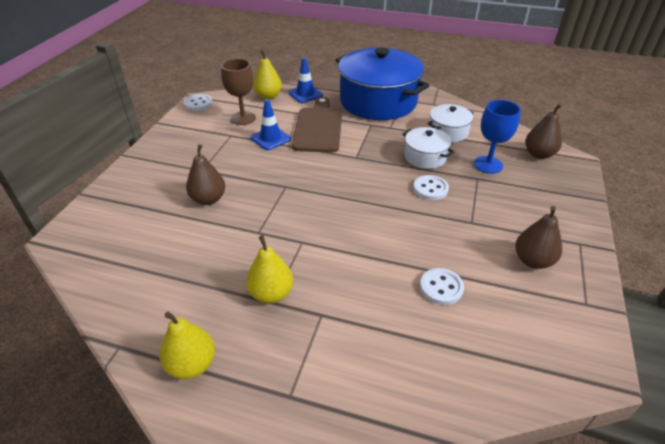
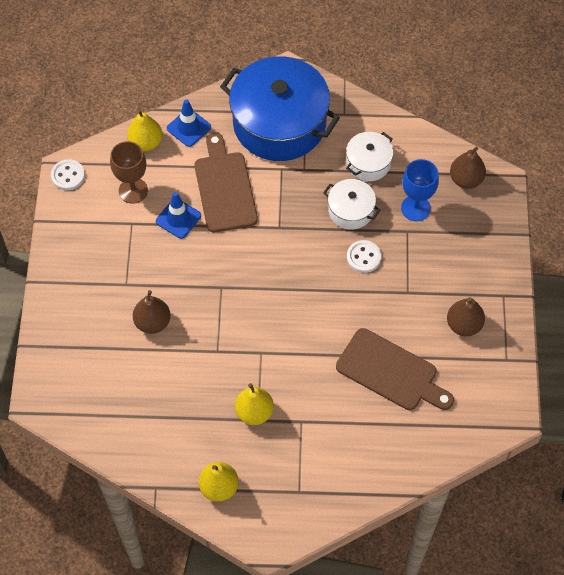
camera: 15 degrees left, 20 degrees up
white button [420,268,464,305] -> brown cutting board [336,328,454,410]

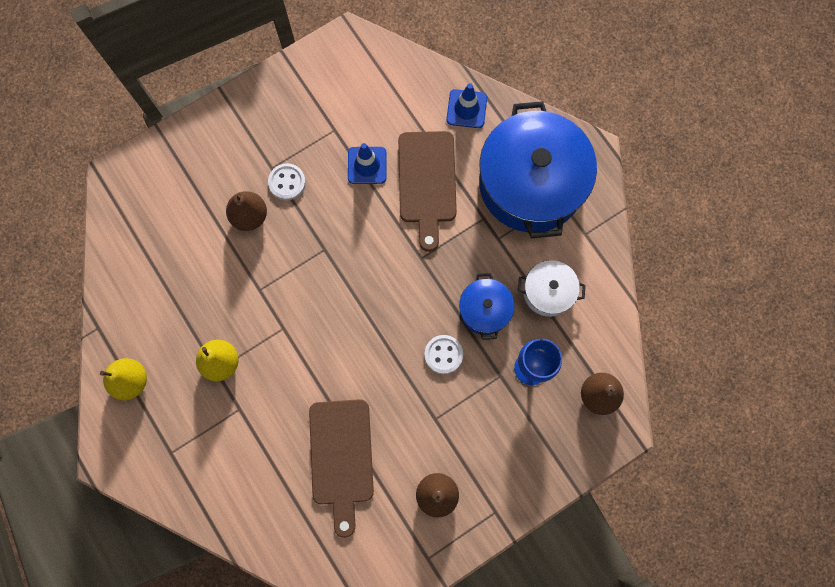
camera: 55 degrees right, 15 degrees up
white button [51,159,85,190] -> white button moved to [268,163,306,200]
brown goblet [110,141,148,204] -> none
yellow pear [127,110,163,151] -> none
brown cutting board [195,133,258,232] -> brown cutting board turned 135 degrees clockwise [398,131,457,252]
white pot [323,179,380,230] -> blue pot [459,273,515,340]

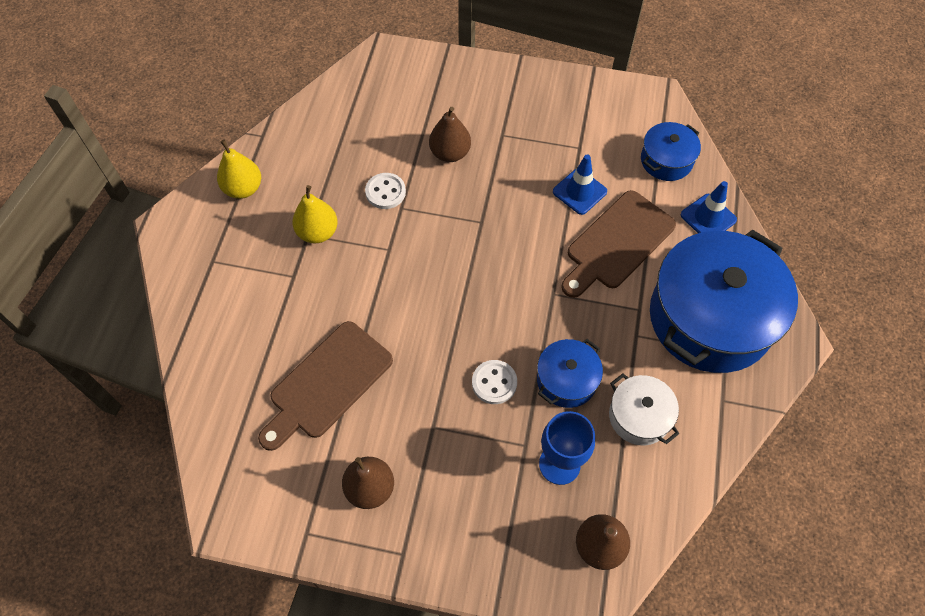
camera: 45 degrees right, 15 degrees down
white button [268,163,306,200] -> white button moved to [365,173,406,209]
none -> blue pot [641,122,701,181]

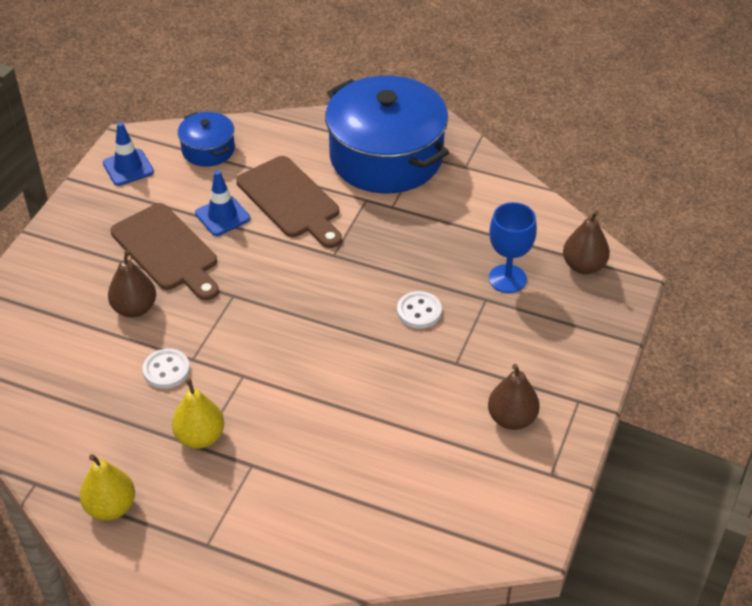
camera: 80 degrees left, 15 degrees down
brown cutting board [258,321,393,451] -> brown cutting board moved to [111,203,219,300]
blue pot [537,339,603,408] -> none
white pot [609,374,679,445] -> none
blue traffic cone [681,181,737,233] -> blue traffic cone moved to [103,122,154,186]

